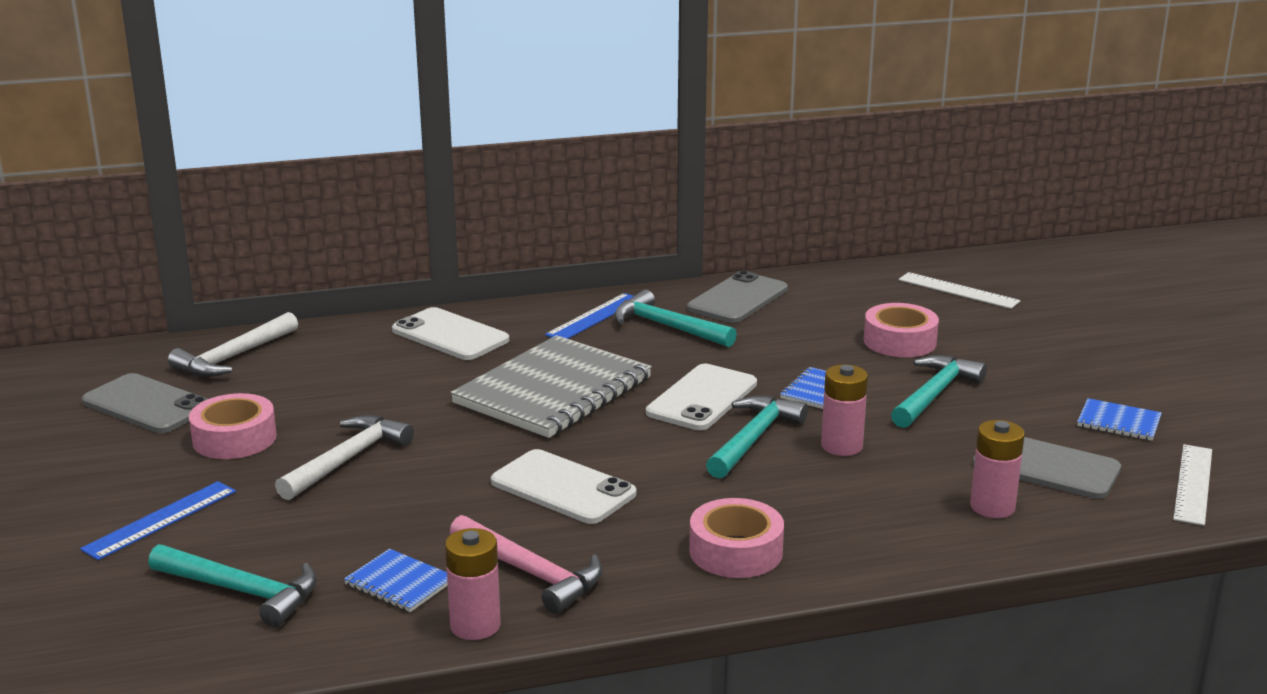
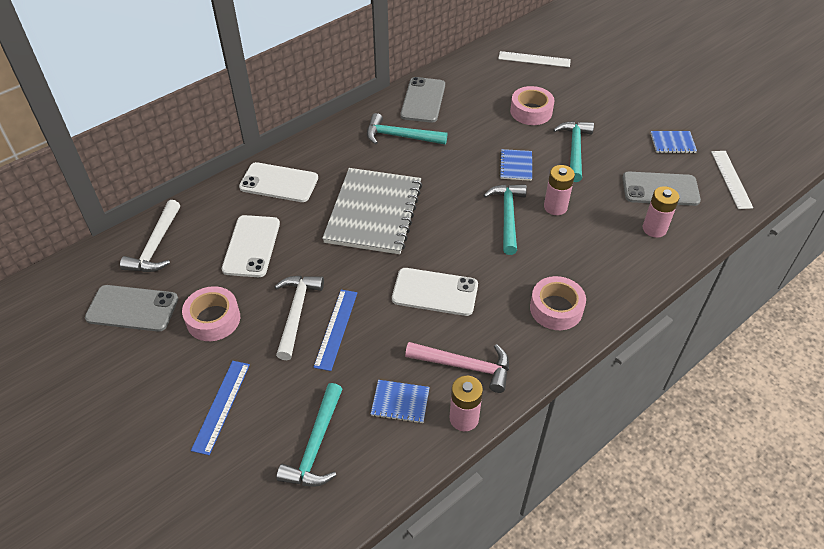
camera: 25 degrees left, 25 degrees up
turquoise hammer [148,544,317,627] -> turquoise hammer turned 105 degrees clockwise [276,383,343,487]
blue ruler [545,293,633,339] -> blue ruler moved to [313,290,357,371]
white phone [646,364,757,430] -> white phone moved to [222,215,280,277]

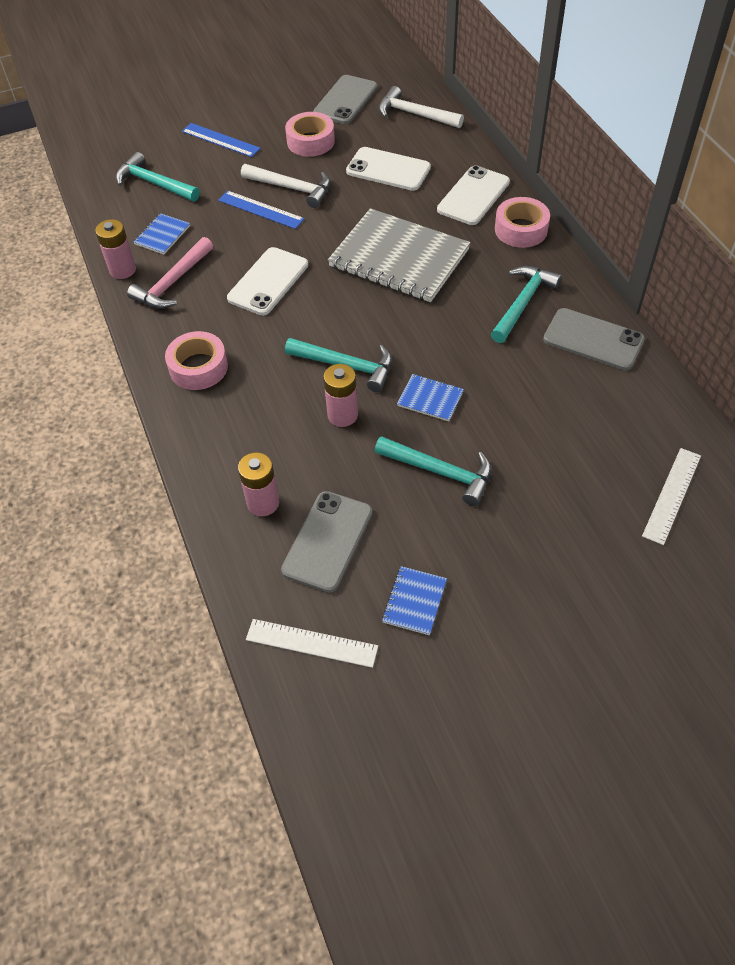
camera: 110 degrees right, 5 degrees up
pink tape [510,86,554,125] -> pink tape moved to [495,197,550,248]

